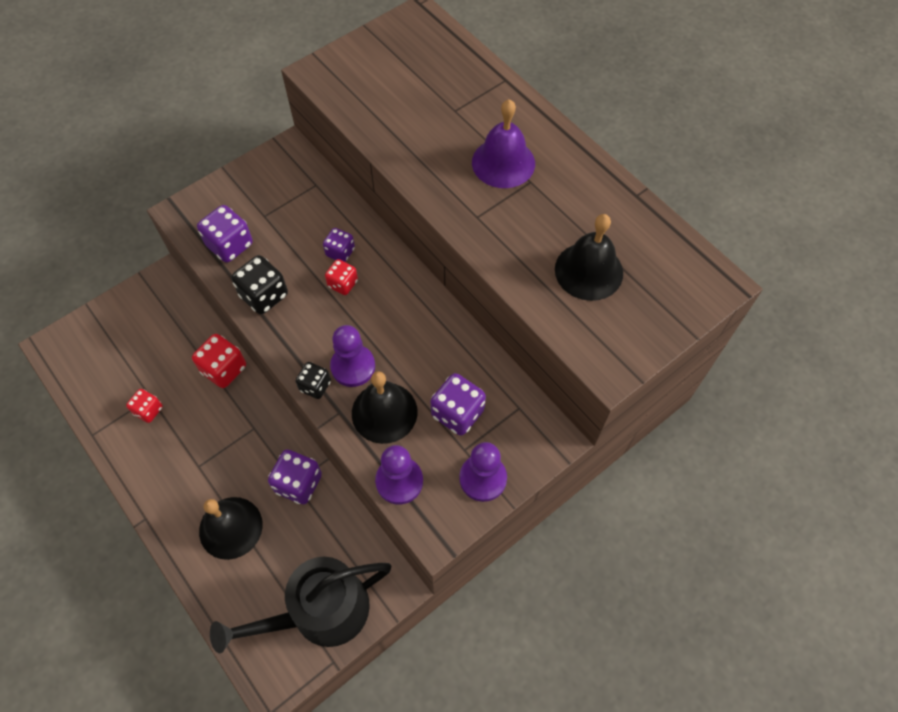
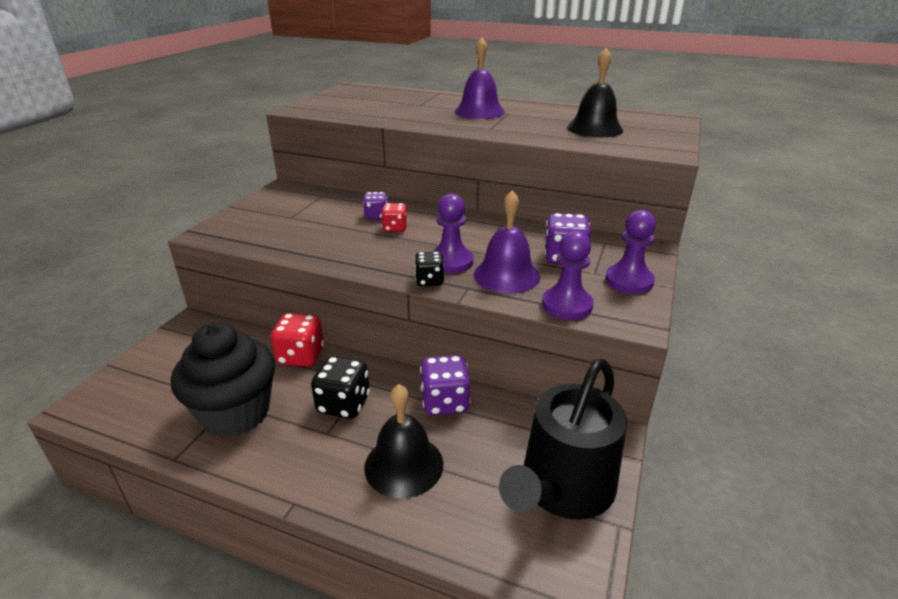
camera: 30 degrees left, 30 degrees down
red dice [126,389,163,423] -> black cupcake [171,322,275,437]
purple dice [197,205,253,262] -> none
black dice [231,255,288,314] -> black dice moved to [311,356,370,419]
black bell [352,371,418,444] -> purple bell [473,190,540,294]

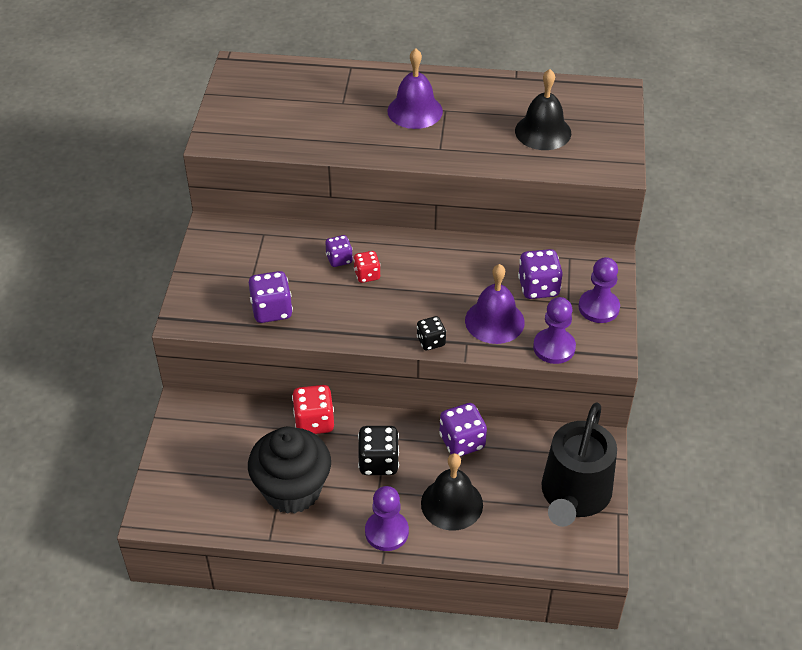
camera: 15 degrees left, 15 degrees up
purple pawn [432,194,473,273] -> purple pawn moved to [365,486,409,551]
none -> purple dice [249,271,293,323]

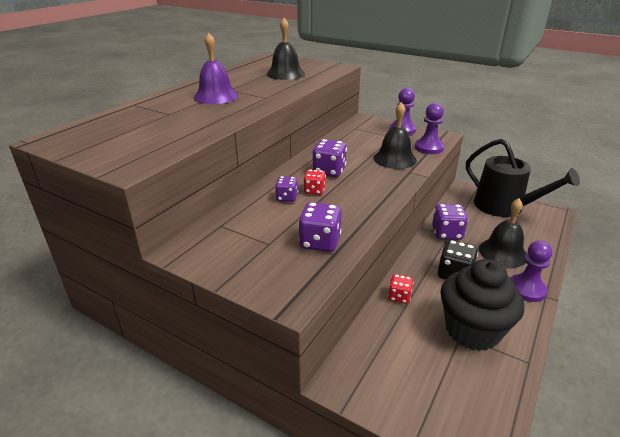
camera: 65 degrees left, 15 degrees down
red dice [292,385,334,434] -> red dice [388,274,413,304], size x0.63
black dice [417,316,446,350] -> none
purple bell [465,264,525,344] -> black bell [373,102,417,169]
purple dice [518,249,563,299] -> purple dice moved to [312,139,347,177]

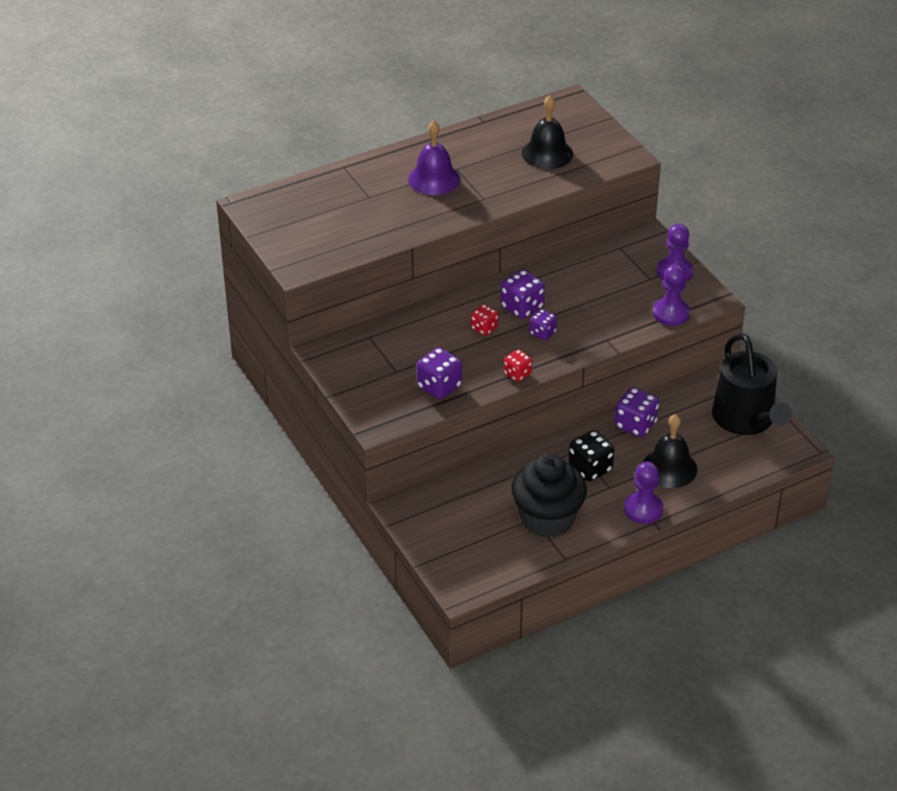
camera: 30 degrees right, 10 degrees up
purple dice [275,176,298,202] -> purple dice moved to [529,309,557,340]
black bell [373,102,417,169] -> none
red dice [388,274,413,304] -> red dice moved to [504,350,532,382]

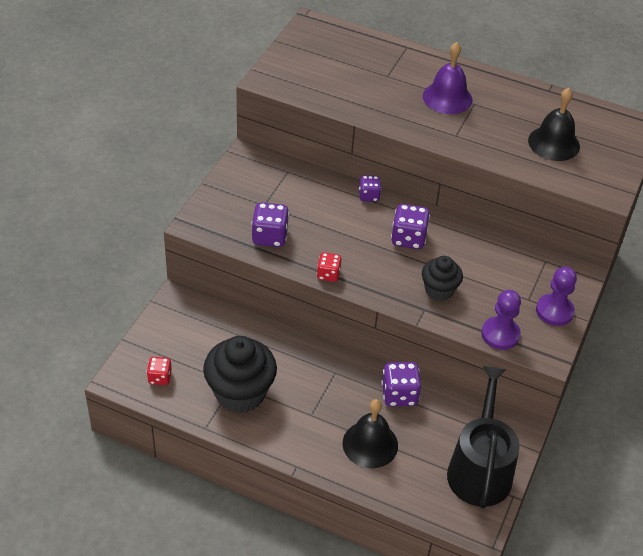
camera: 50 degrees right, 5 degrees up
red dice [471,304,498,336] -> red dice moved to [147,357,172,385]
purple dice [529,309,557,340] -> purple dice moved to [359,175,381,202]
black dice [569,430,614,481] -> none
purple pawn [624,462,663,524] -> none
black watering can [712,333,792,435] -> black watering can turned 150 degrees clockwise [447,366,520,509]
none -> black cupcake [422,256,463,301]

